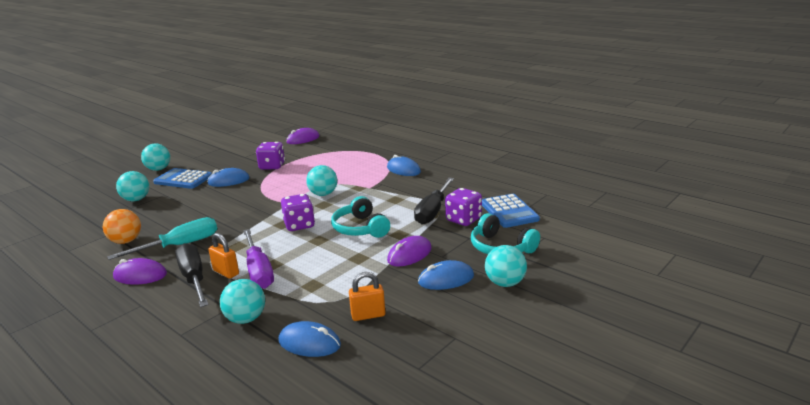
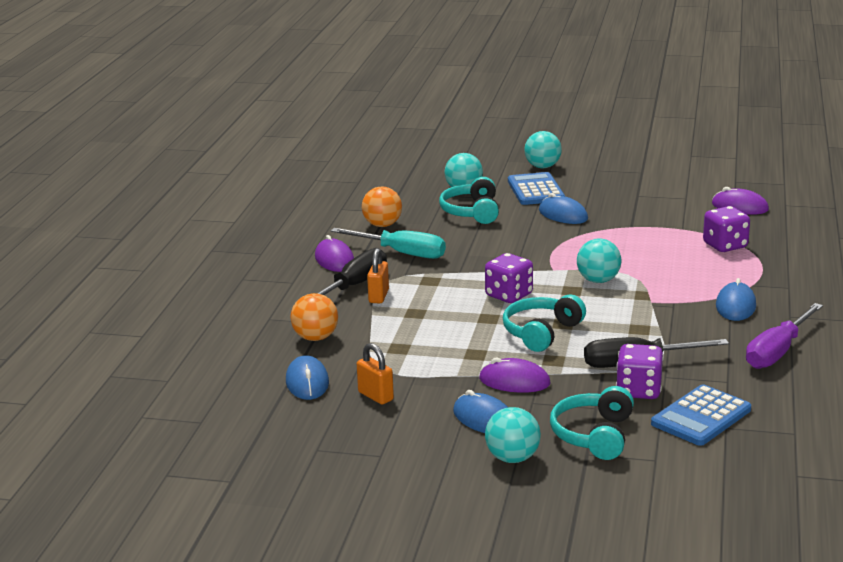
camera: 60 degrees right, 0 degrees up
turquoise ball [220,279,265,324] -> orange ball [290,293,338,341]
purple screwdriver [243,229,274,289] -> purple screwdriver moved to [746,303,823,369]
purple dice [256,142,285,169] -> purple dice moved to [703,206,750,252]
none -> turquoise headphones [439,177,499,224]

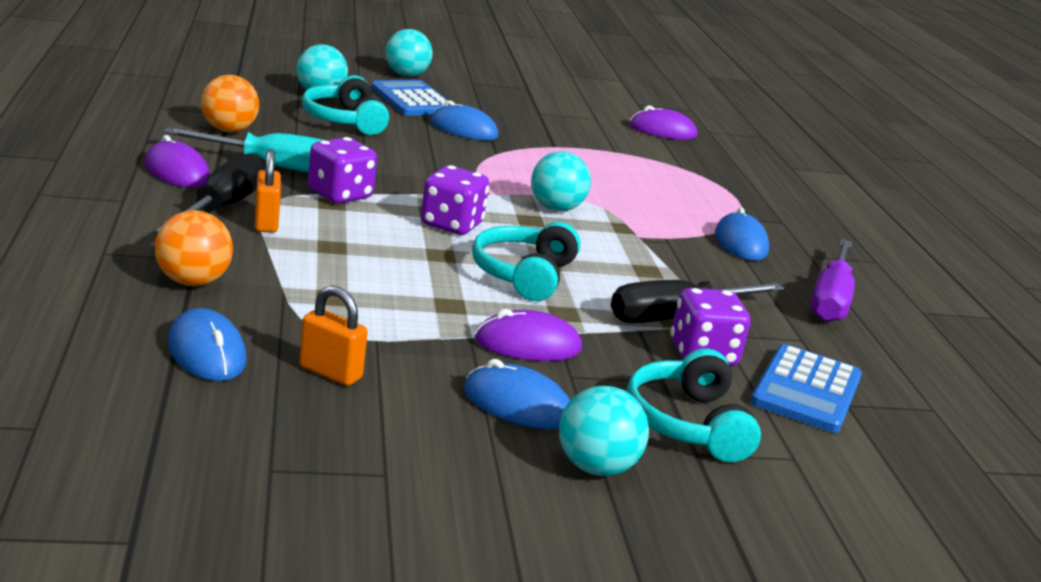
camera: 25 degrees left, 0 degrees up
purple dice [703,206,750,252] -> purple dice moved to [308,137,377,204]

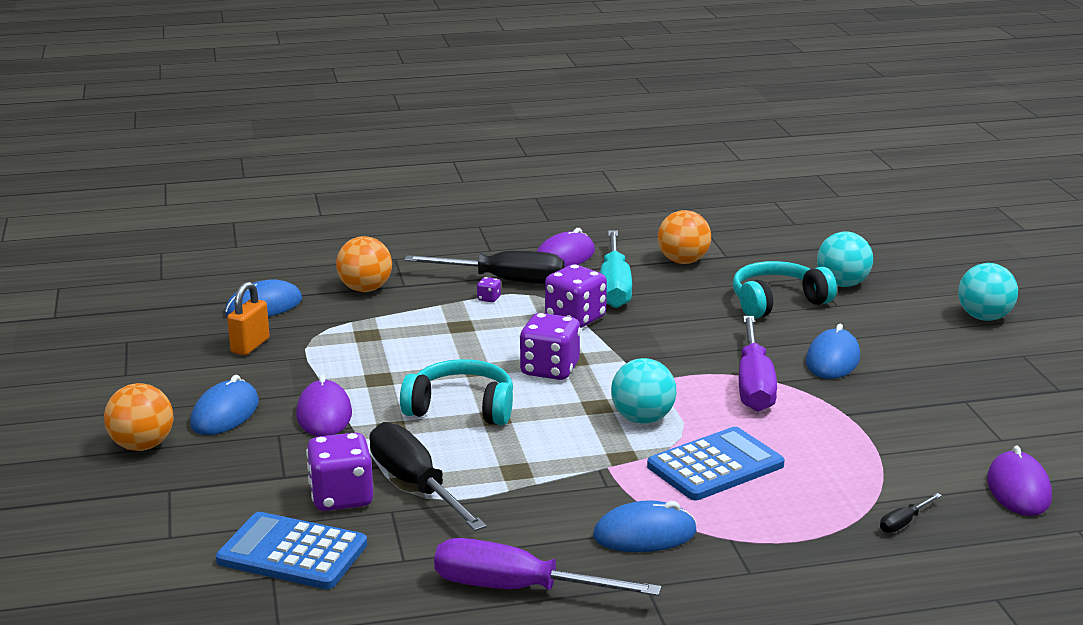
camera: 90 degrees right, 0 degrees up
orange padlock [255,149,281,232] -> purple dice [477,277,501,302]
blue calculator [372,80,448,116] -> blue calculator moved to [647,427,785,500]
turquoise ball [559,386,649,476] -> orange ball [104,383,173,451]
turquoise headphones [627,348,761,462] -> none
none -> purple screwdriver [739,316,777,412]
none -> black screwdriver [880,493,942,533]

